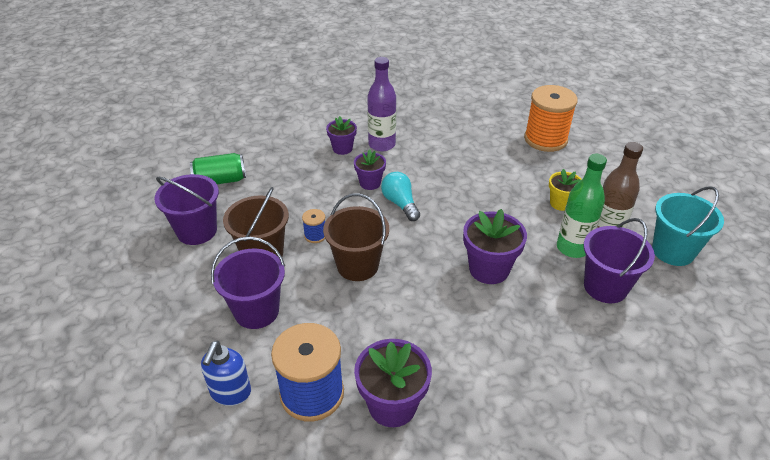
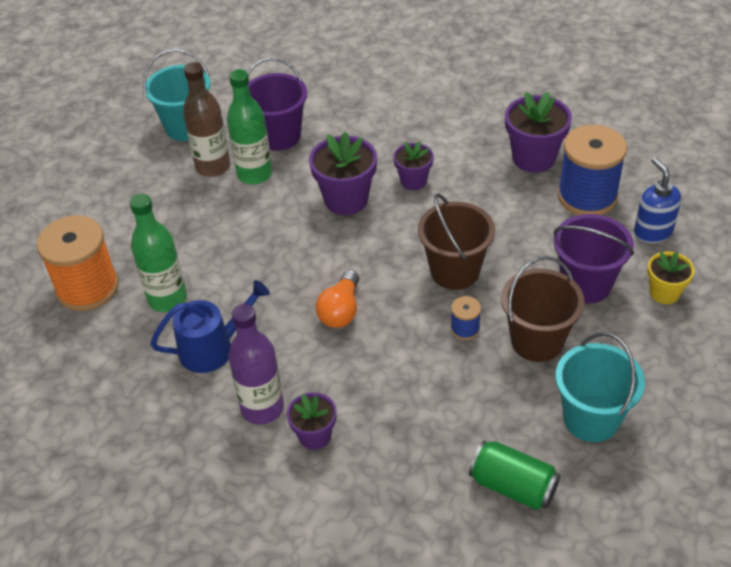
camera: 135 degrees left, 5 degrees up
purple bucket [155,174,219,245] -> turquoise bucket [555,332,645,442]
blue soap dispenser [201,341,251,406] -> blue soap dispenser turned 75 degrees counterclockwise [634,157,681,243]
purple flower pot [354,149,386,190] -> purple flower pot moved to [393,141,434,190]
turquoise light bulb [381,172,420,221] -> orange light bulb [316,270,359,328]
yellow flower pot [549,169,582,211] -> yellow flower pot moved to [647,251,694,304]
none -> green bottle [130,194,187,312]
none -> blue watering can [150,280,270,373]

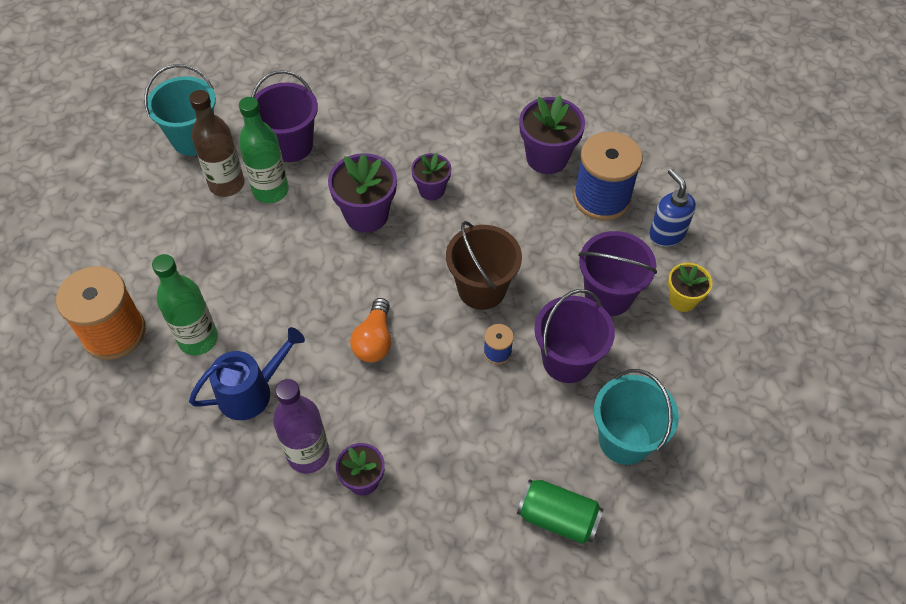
camera: 10 degrees left, 10 degrees up
brown bucket [501,256,585,362] -> purple bucket [535,289,615,383]

